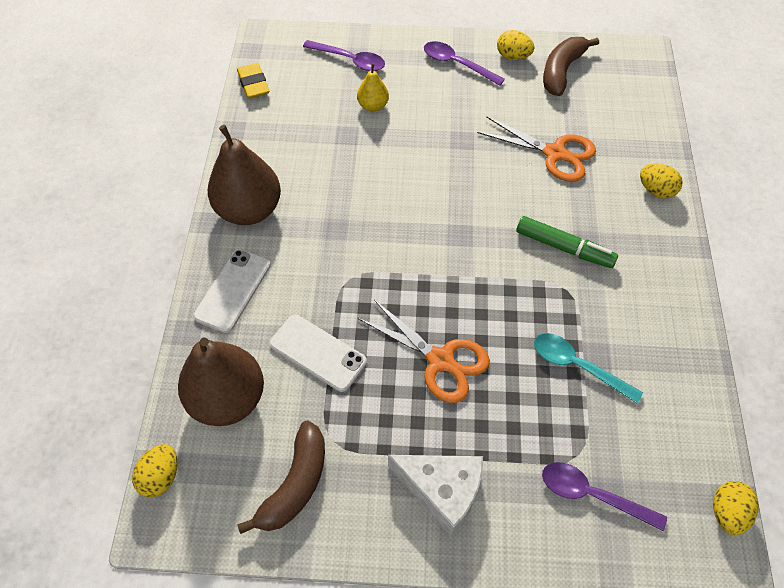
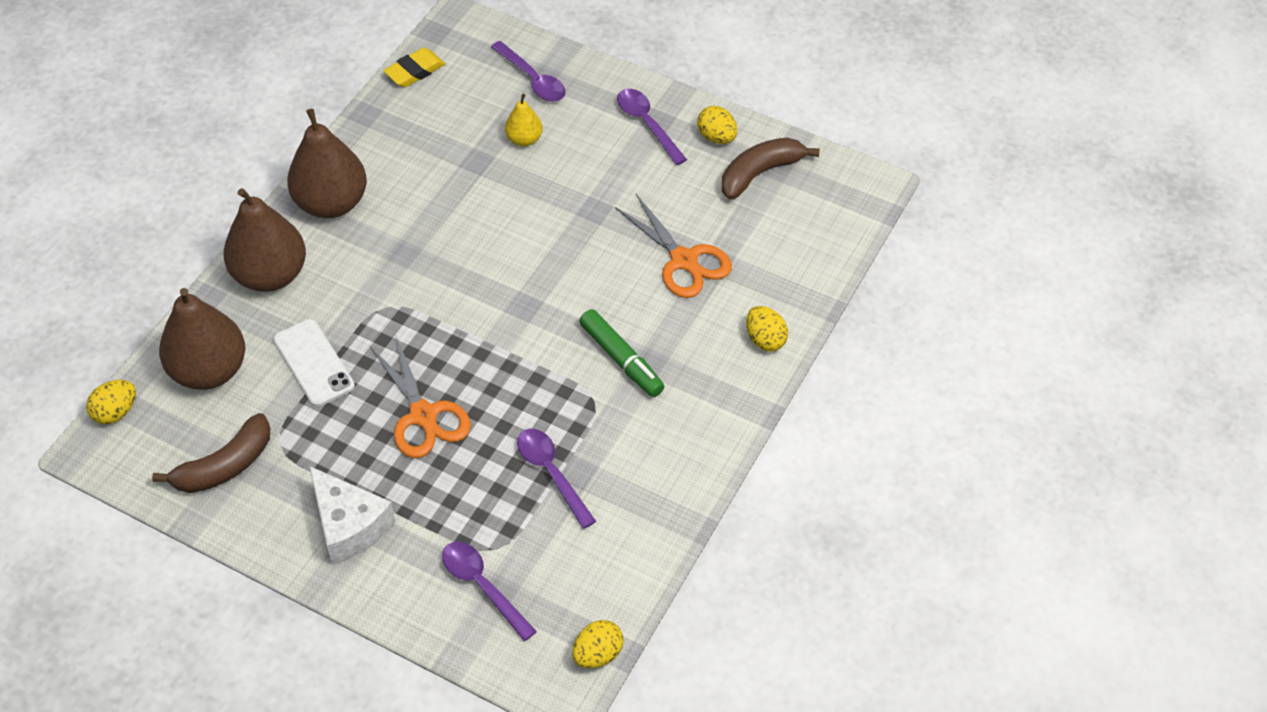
camera: 25 degrees right, 5 degrees down
white phone [193,249,271,333] -> brown pear [224,188,306,292]
yellow eraser [237,63,270,98] -> yellow eraser turned 45 degrees clockwise [383,48,445,87]
turquoise spoon [534,333,643,403] -> purple spoon [517,429,596,529]

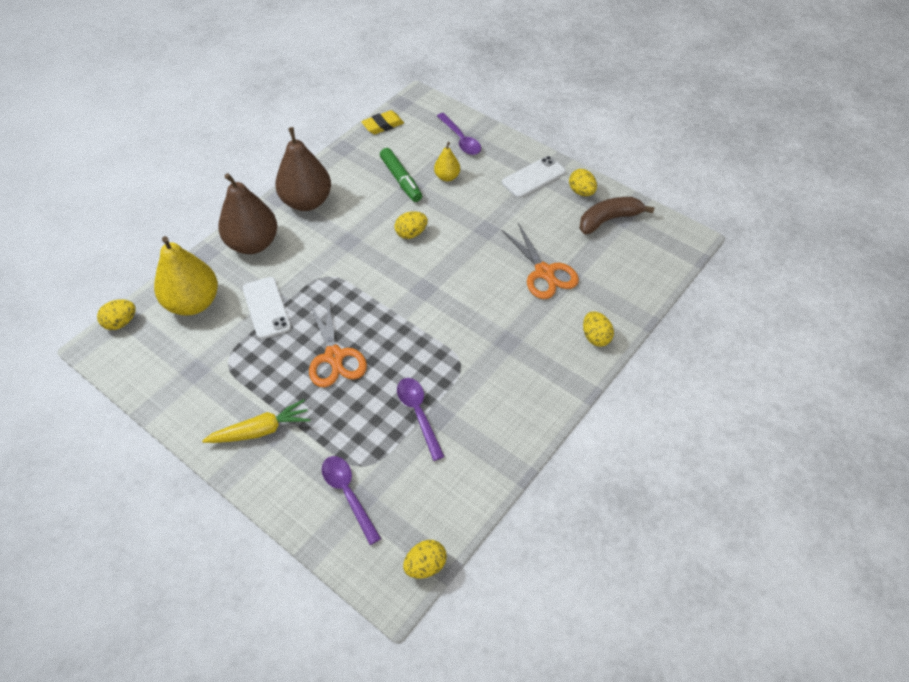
camera: 10 degrees right, 0 degrees up
brown banana [152,413,270,493] -> none
brown pear [159,288,245,390] -> yellow pear [154,236,218,316]
white cheese [309,466,395,565] -> yellow carrot [202,399,311,443]
green marker [579,309,664,397] -> green marker moved to [380,148,422,202]
purple spoon [617,89,687,165] -> white phone [502,156,566,198]
none -> yellow egg [395,211,428,239]

